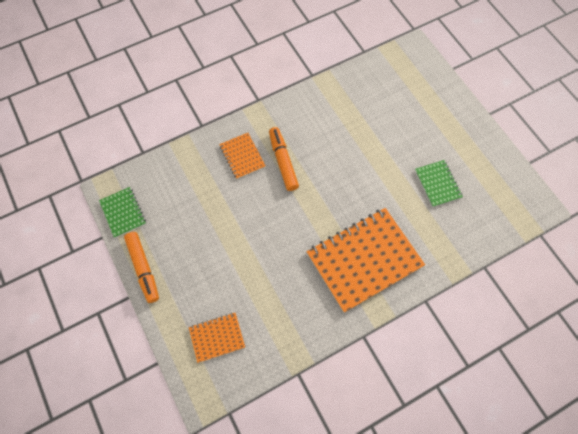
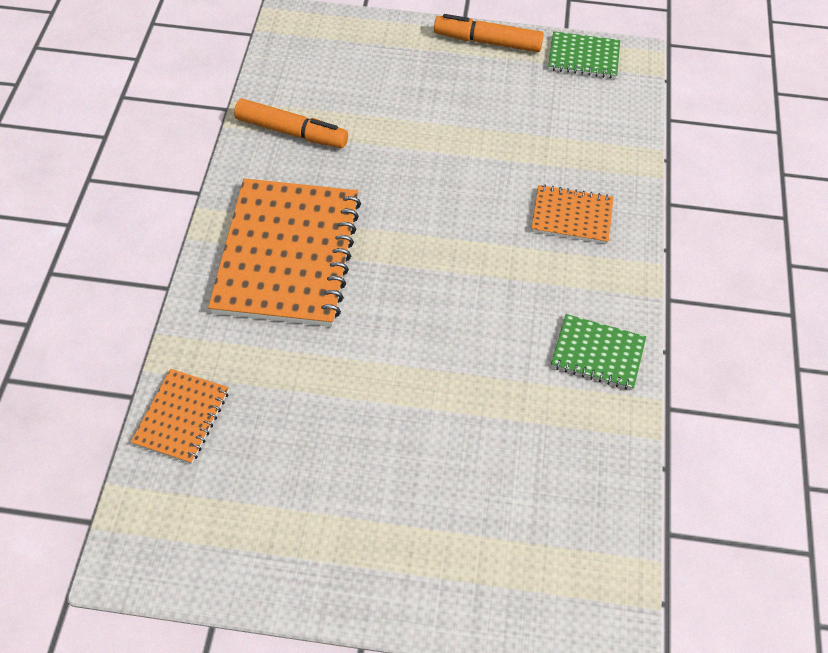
camera: 125 degrees right, 10 degrees down
orange notebook [189,313,245,363] -> orange notebook moved to [131,369,229,464]
orange marker [269,127,299,191] -> orange marker moved to [234,98,348,148]
green notebook [415,160,463,207] -> green notebook moved to [551,314,646,390]

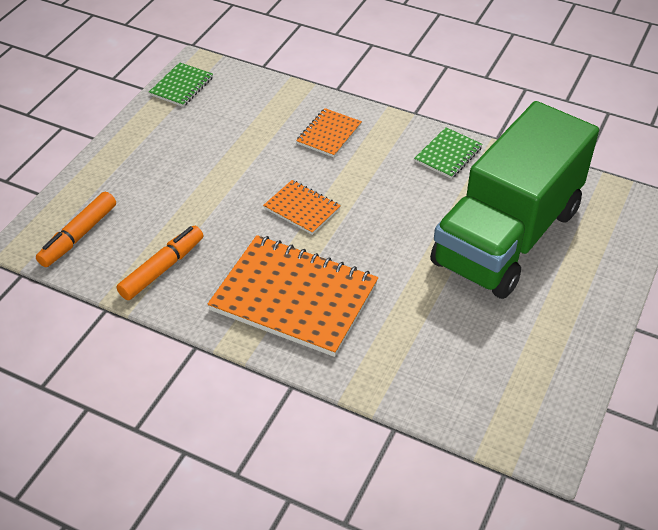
camera: 70 degrees left, 10 degrees down
orange notebook [131,369,229,464] -> orange notebook moved to [263,180,341,235]
orange marker [434,14,544,52] -> orange marker moved to [36,192,116,267]
none -> green truck [430,101,599,299]

